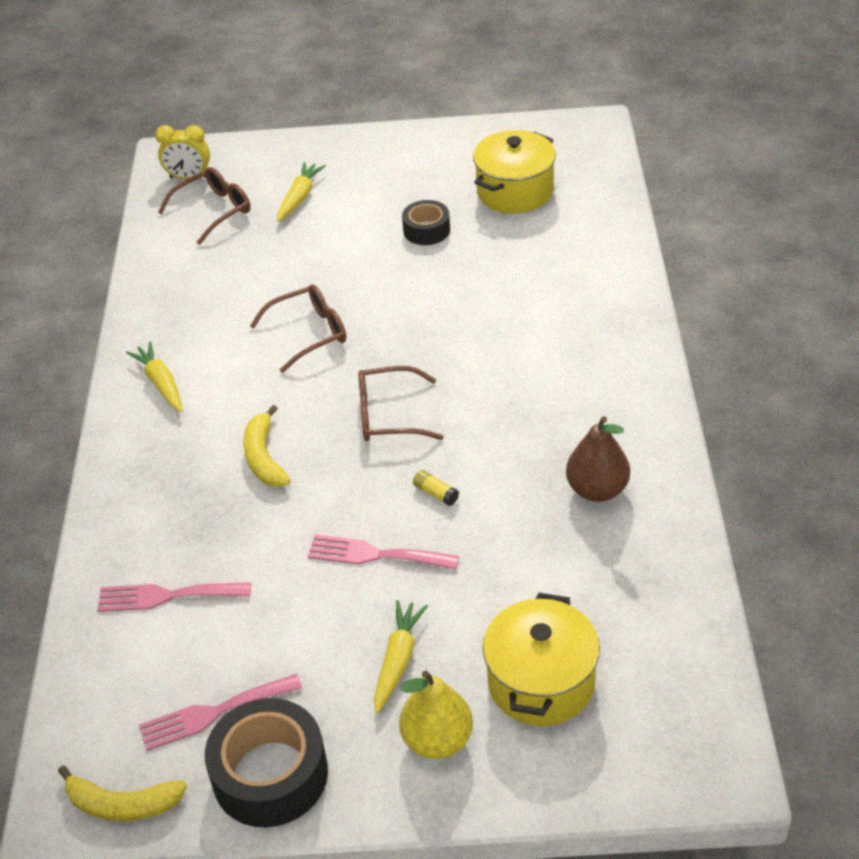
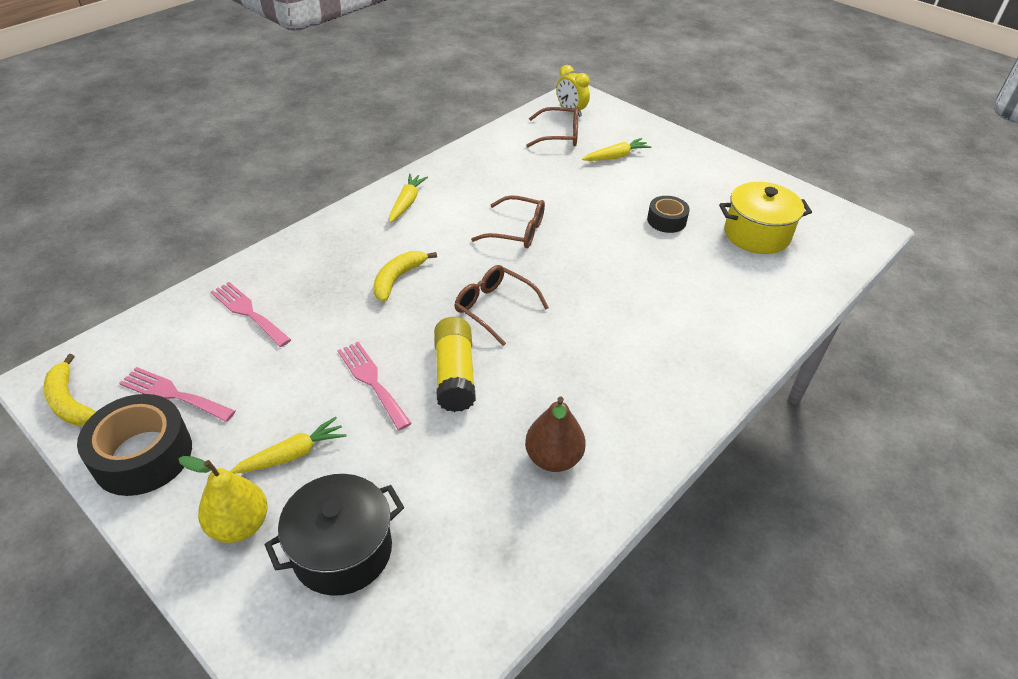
camera: 40 degrees right, 0 degrees up
yellow glue stick [413,470,459,506] -> yellow glue stick [434,317,476,412], size x2.42
yellow pot [483,593,600,726] -> black pot [264,474,404,596]

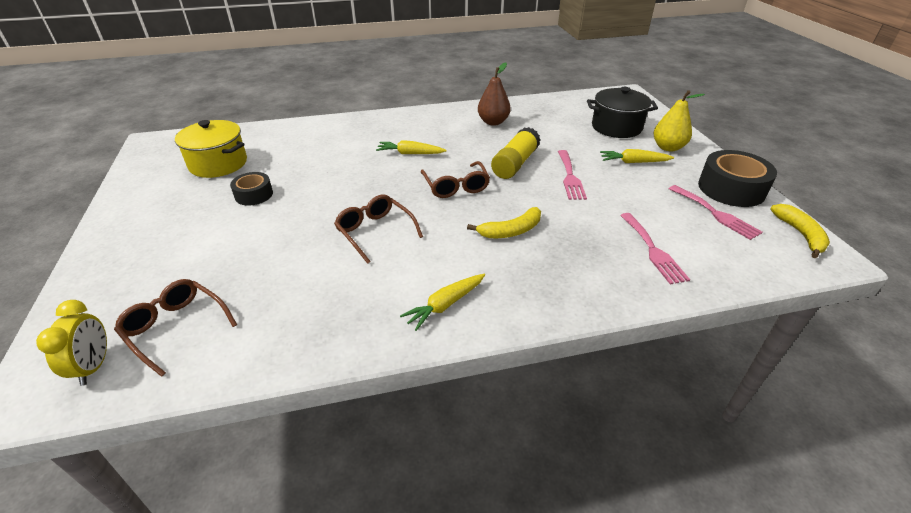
camera: 145 degrees left, 5 degrees down
yellow carrot [582,138,652,161] -> yellow carrot moved to [376,140,447,154]

